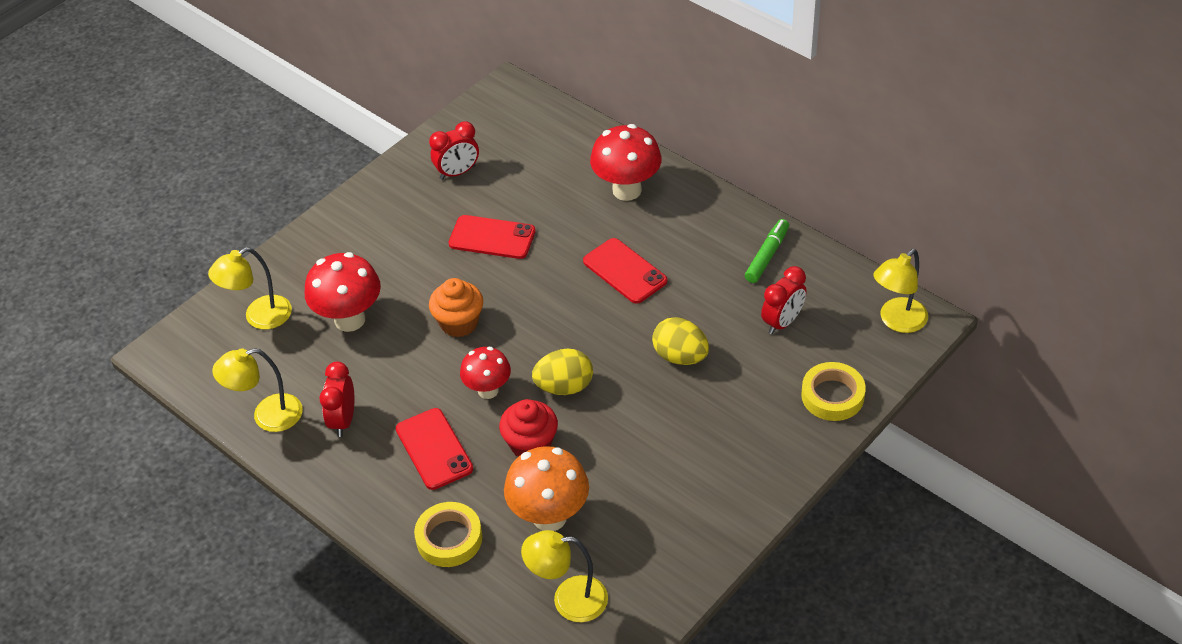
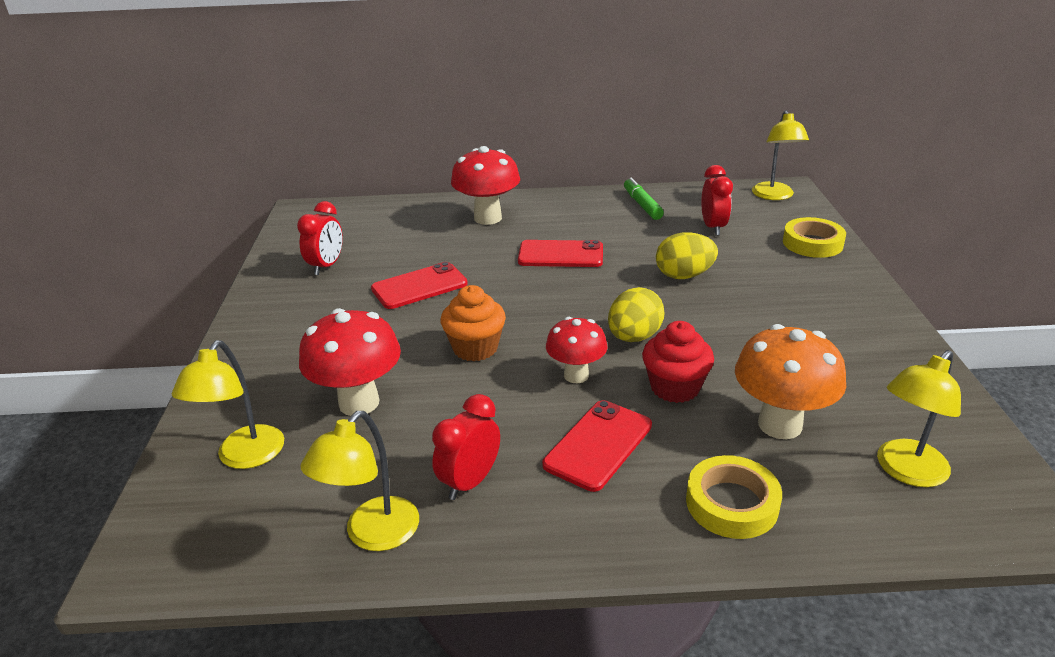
camera: 45 degrees left, 15 degrees down
red clock [319,362,354,437] -> red clock turned 75 degrees clockwise [432,394,500,500]
red phone [396,408,473,490] -> red phone turned 75 degrees counterclockwise [543,400,652,492]

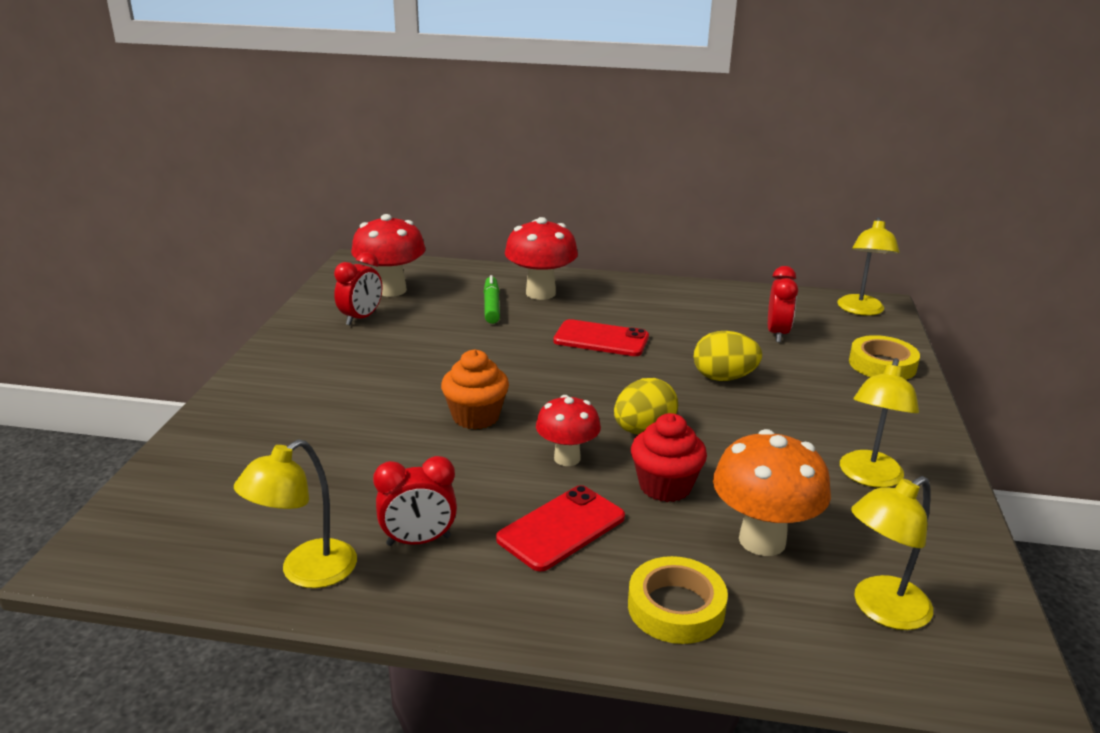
camera: 10 degrees right, 5 degrees down
yellow lamp [172,340,284,469] -> yellow lamp moved to [840,358,919,488]
red mushroom [299,308,401,416] -> red mushroom moved to [351,214,426,297]
red phone [371,262,468,309] -> none
red clock [432,394,500,500] -> red clock turned 150 degrees counterclockwise [373,456,457,546]
green marker [624,178,664,220] -> green marker moved to [484,275,500,324]

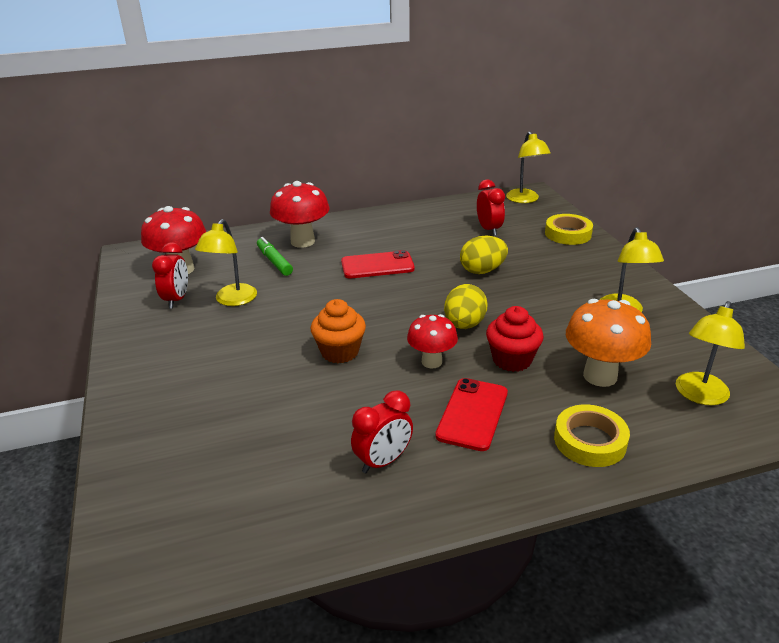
camera: 25 degrees left, 5 degrees up
yellow lamp [234,439,357,588] -> yellow lamp moved to [195,219,257,306]

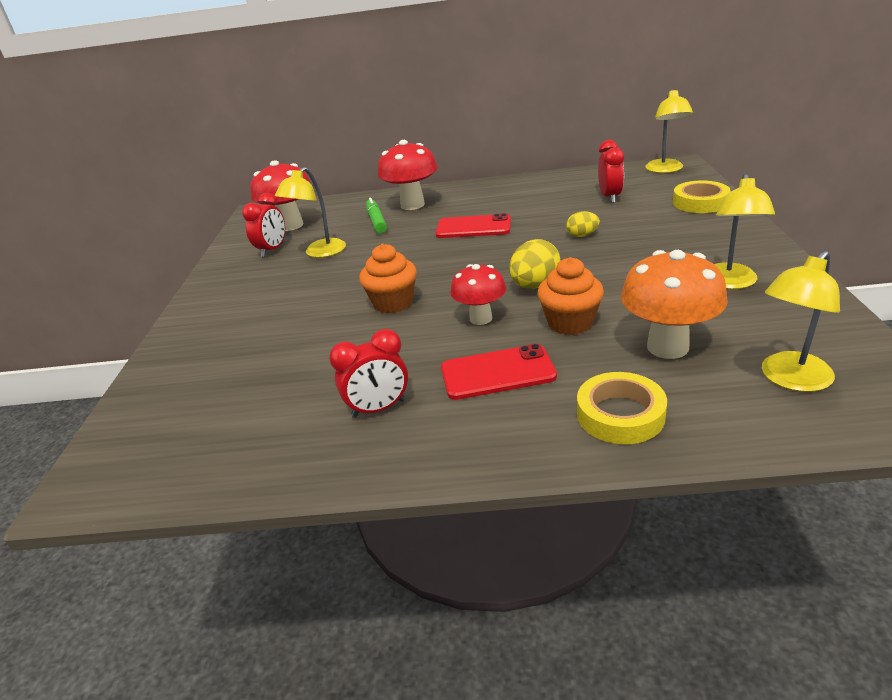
camera: 20 degrees right, 0 degrees up
red phone [435,378,508,451] -> red phone turned 45 degrees clockwise [441,344,557,400]
yellow egg [460,236,508,274] -> yellow egg [566,211,600,237], size x0.60
red cupcake [486,306,544,372] -> orange cupcake [537,257,604,335]

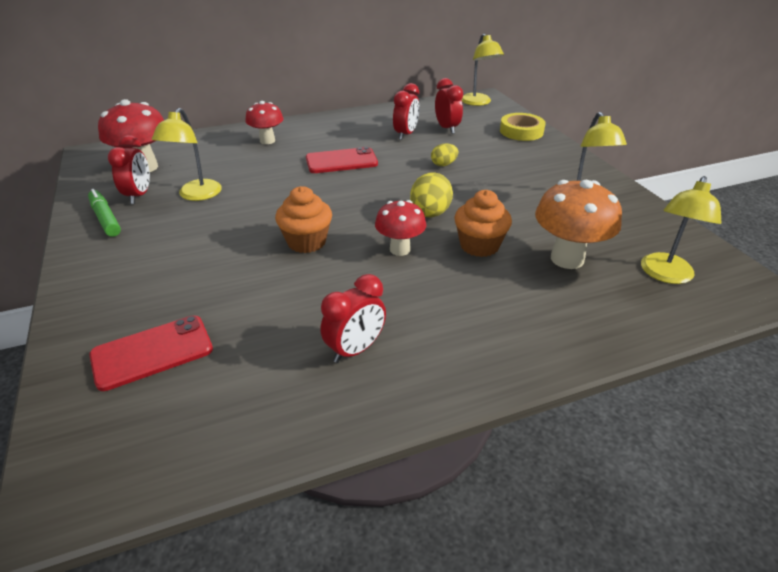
camera: 25 degrees left, 5 degrees up
green marker [366,198,387,233] -> green marker moved to [88,189,121,237]
red mushroom [378,140,437,210] -> red mushroom [245,101,283,144], size x0.65
red phone [441,344,557,400] -> red phone moved to [89,316,213,391]
yellow tape [577,372,667,444] -> none
none -> red clock [393,83,420,140]

